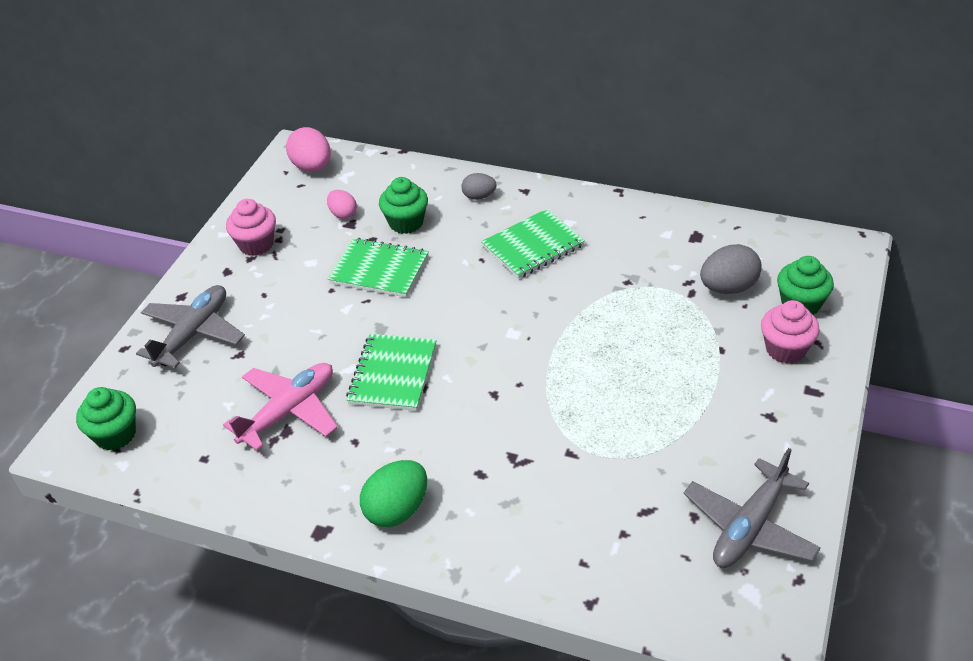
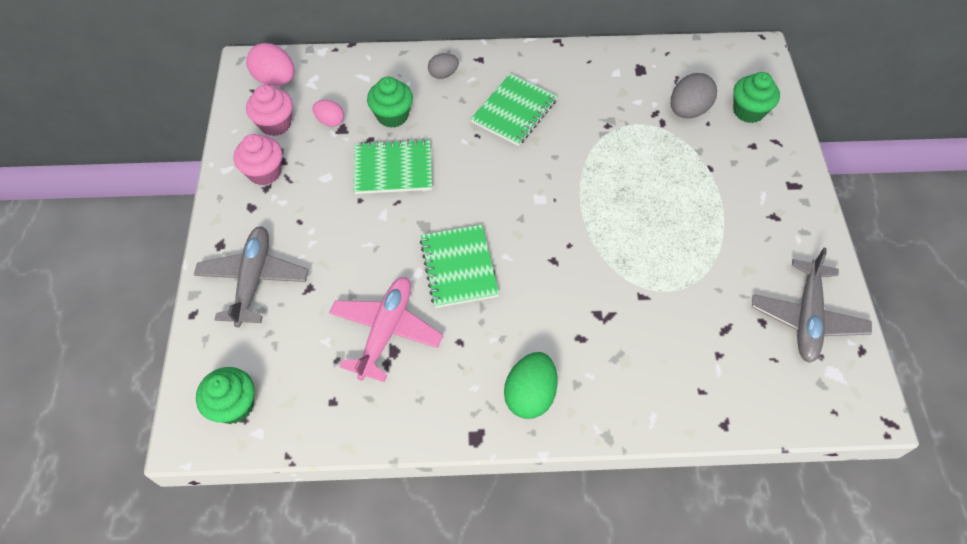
camera: 25 degrees left, 15 degrees up
pink cupcake [761,300,820,364] -> pink cupcake moved to [246,85,293,136]

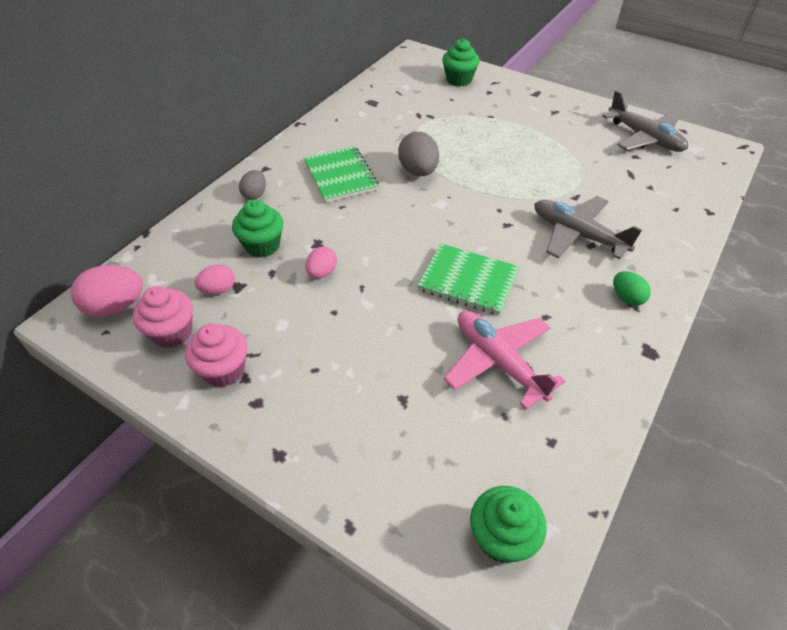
camera: 55 degrees left, 10 degrees down
grey plane [194,226,308,327] -> grey plane moved to [534,196,642,260]
green notebook [354,139,432,194] -> pink egg [306,246,337,278]
green egg [504,352,558,419] -> green egg [613,271,651,306], size x0.61
grey egg [671,73,717,118] -> grey egg moved to [398,132,439,176]

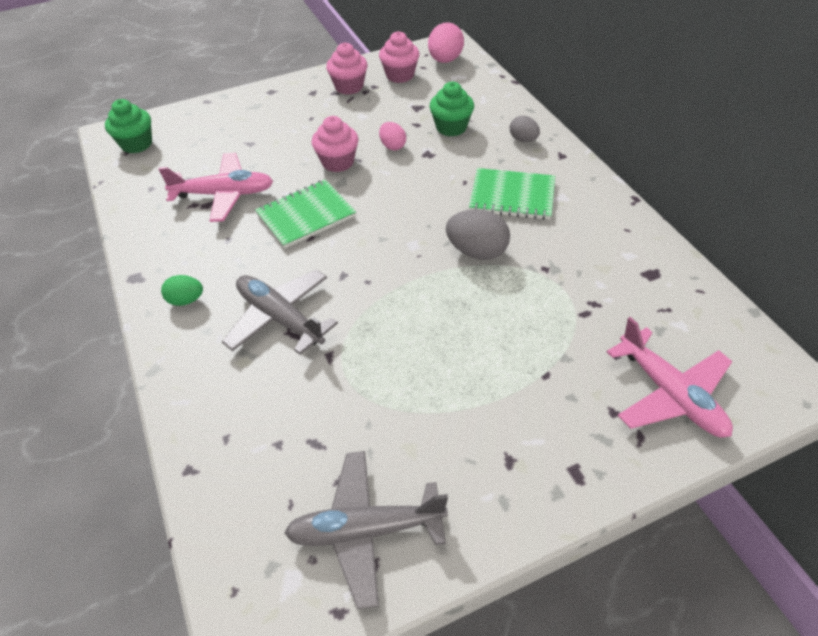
camera: 125 degrees right, 0 degrees up
pink egg [195,265,235,294] -> none
green cupcake [442,38,480,86] -> pink plane [607,317,733,437]
grey plane [534,196,642,260] -> grey plane turned 120 degrees counterclockwise [222,270,338,355]
none -> pink cupcake [312,116,359,172]

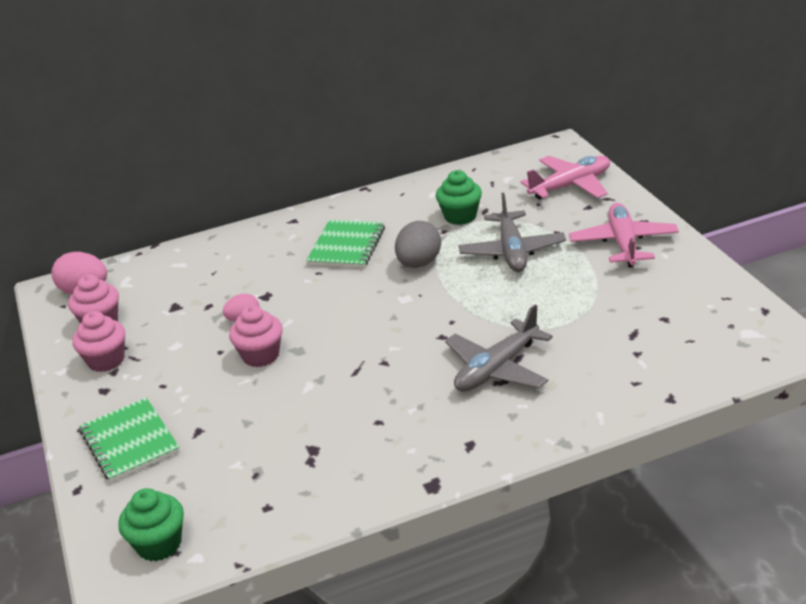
camera: 85 degrees left, 15 degrees down
pink plane [158,153,273,222] -> pink plane moved to [569,203,679,267]
green egg [161,275,203,306] -> none
green notebook [255,179,356,249] -> green notebook moved to [80,398,180,483]
grey plane [284,451,448,609] -> grey plane moved to [458,192,566,272]
green cupcake [429,82,474,136] -> green cupcake moved to [436,170,482,225]
grey egg [510,116,540,142] -> none

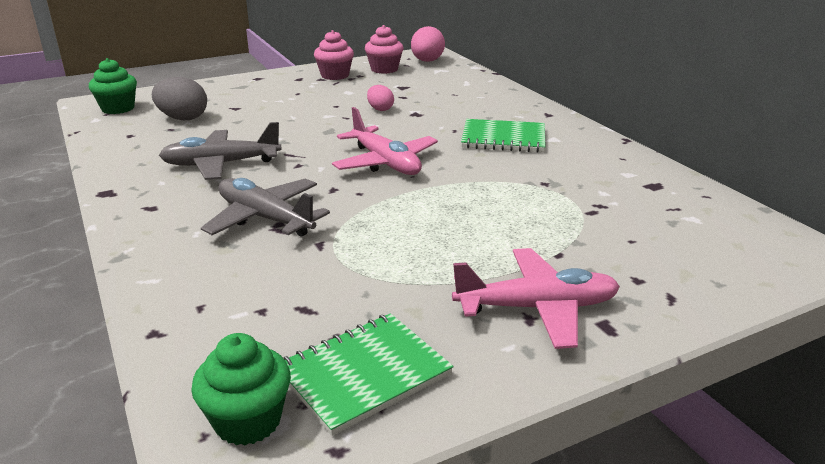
camera: 80 degrees right, 5 degrees down
green notebook [80,398,180,483] -> green notebook moved to [284,313,454,436]
pink cupcake [229,305,282,367] -> none
grey egg [395,221,441,268] -> grey egg moved to [152,77,207,120]
green cupcake [436,170,482,225] -> green cupcake moved to [191,333,291,445]
grey plane [458,192,566,272] -> grey plane moved to [159,122,282,180]
pink plane [521,156,610,199] -> pink plane moved to [332,107,438,175]

